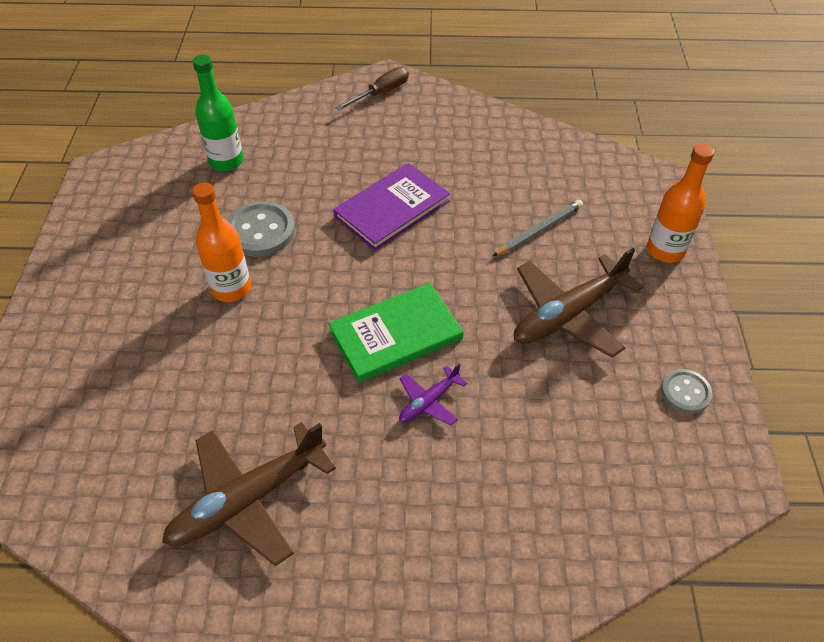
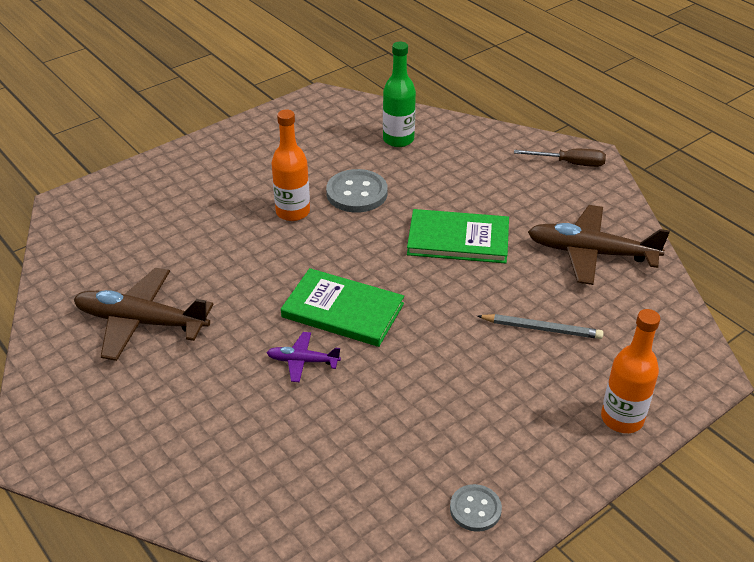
camera: 50 degrees right, 10 degrees down
purple book [333,163,450,251] -> green book [407,209,509,263]
brown plane [514,248,643,358] -> brown plane moved to [528,205,670,285]

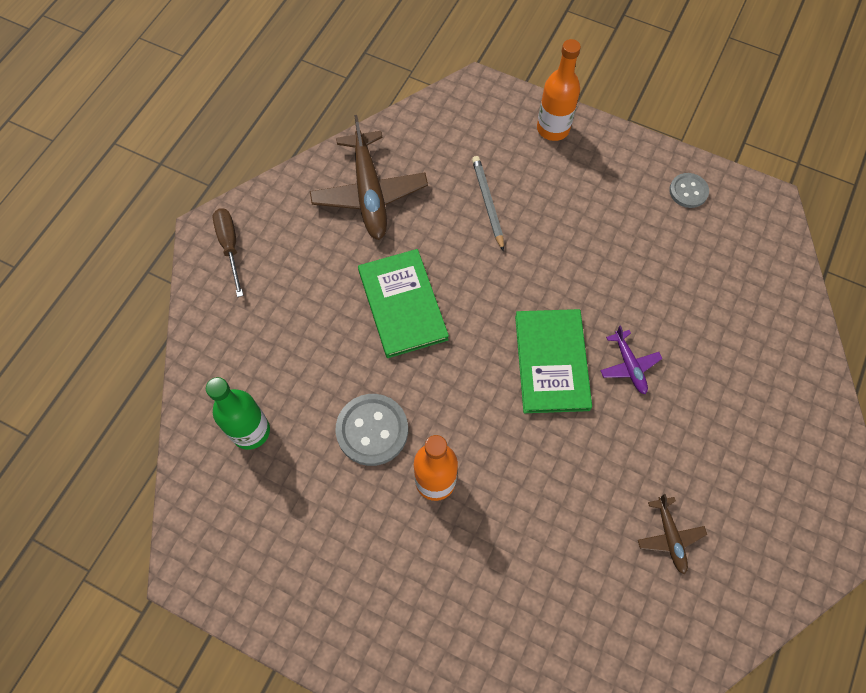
camera: 115 degrees left, 25 degrees up
brown plane [74,268,213,361] -> brown plane [638,494,707,575], size x0.50

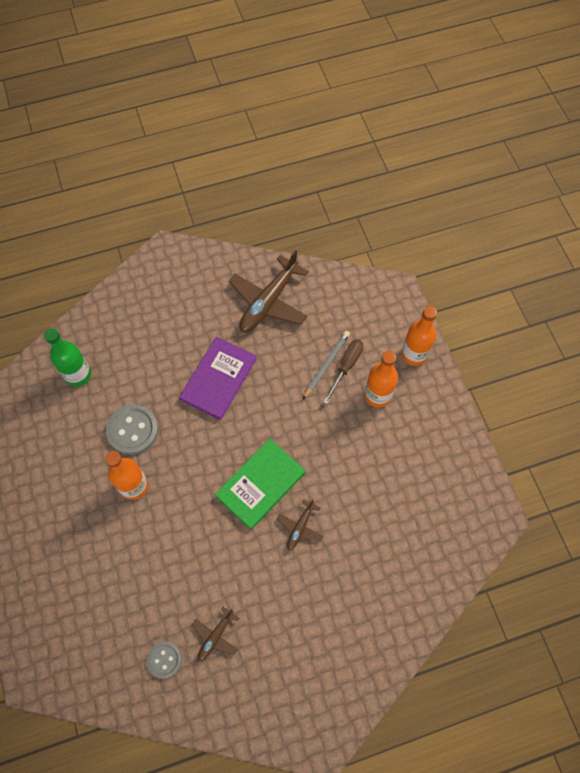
camera: 45 degrees right, 0 degrees up
brown screwdriver [213,208,243,297] -> brown screwdriver moved to [323,339,363,404]
green book [358,249,449,358] -> purple book [179,337,257,420]
purple plane [600,325,662,394] -> brown plane [277,499,323,551]
grey button [669,173,709,208] -> grey button moved to [146,642,182,679]
none -> orange bottle [364,351,398,407]

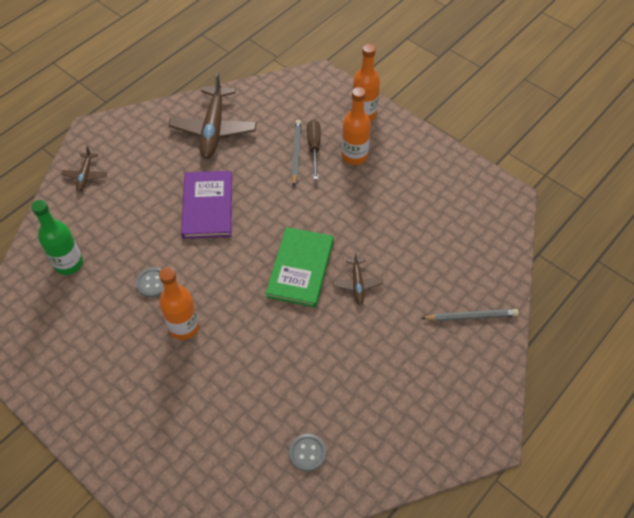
camera: 30 degrees left, 10 degrees down
grey button [106,404,158,455] -> grey button [136,267,164,298], size x0.60
brown plane [192,607,240,661] -> brown plane moved to [61,146,107,192]
none -> grey pencil [421,309,519,321]

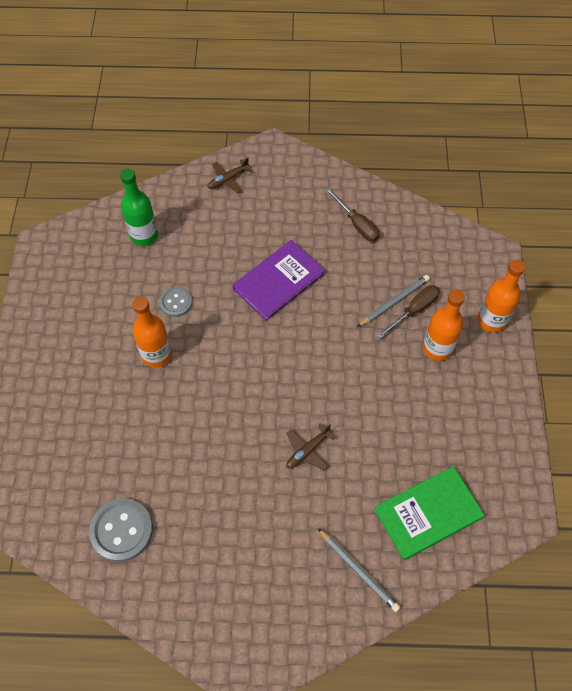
camera: 50 degrees right, 5 degrees up
brown plane [168,72,257,159] -> brown screwdriver [325,188,380,242]
green book [266,227,334,307] -> green book moved to [374,466,484,560]
grey button [289,434,326,472] -> grey button [89,498,153,562], size x1.65

